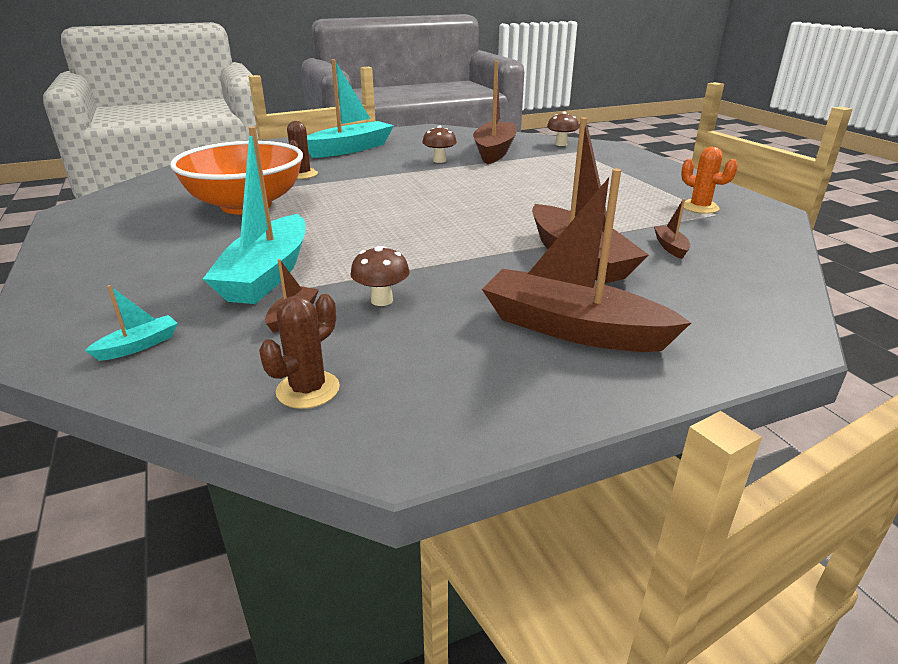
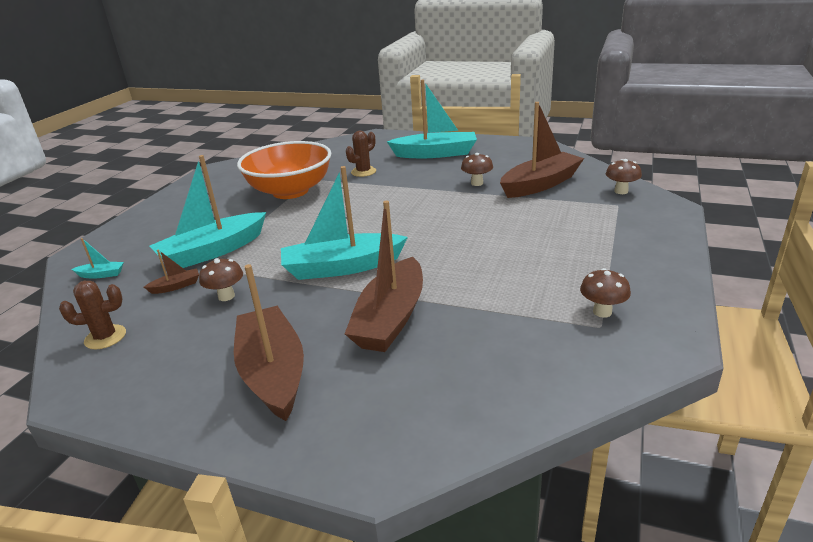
camera: 45 degrees right, 0 degrees up
brown boat [654,198,690,259] -> none
orange cactus [681,147,738,214] -> brown mushroom [580,268,631,318]
none -> turquoise boat [281,166,408,280]

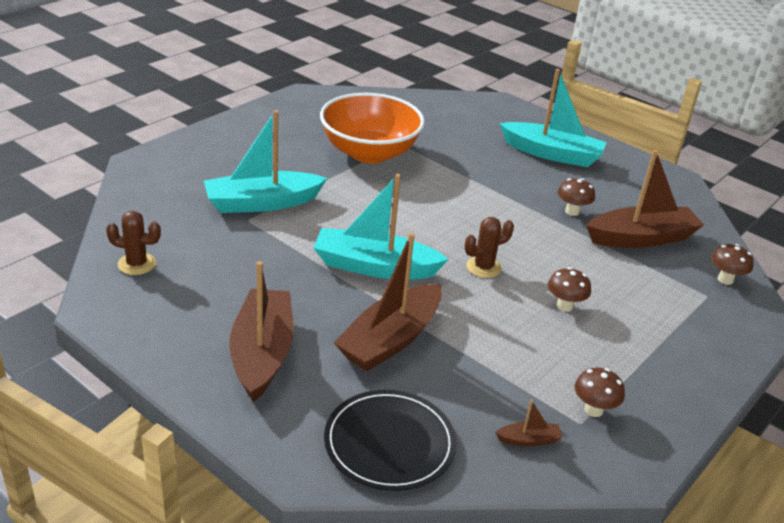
camera: 15 degrees right, 5 degrees up
turquoise boat [72,238,124,278] -> none
brown boat [144,249,199,294] -> brown boat moved to [495,400,563,446]
brown mushroom [199,258,243,301] -> brown mushroom moved to [548,267,591,312]
brown cactus [346,131,376,177] -> brown cactus moved to [465,217,514,278]
none -> black plate [324,390,456,491]

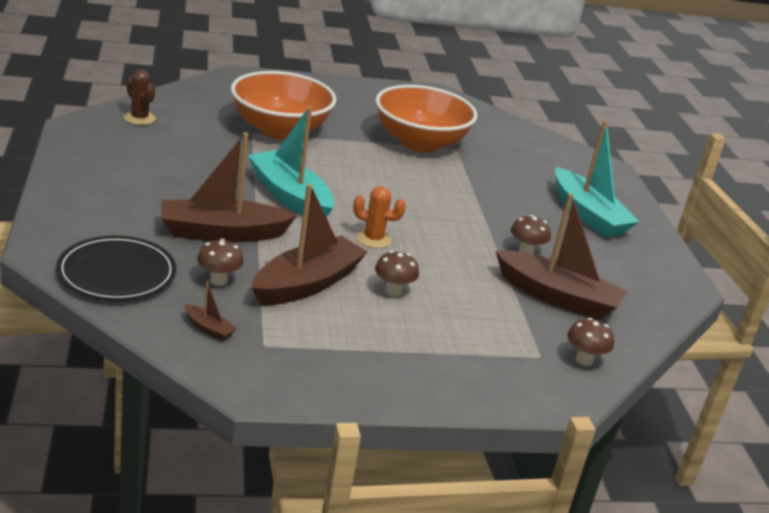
camera: 40 degrees right, 5 degrees down
turquoise boat [204,110,327,213] -> orange bowl [231,71,336,140]
brown boat [229,261,293,402] -> brown boat moved to [251,184,367,306]
brown cactus [465,217,514,278] -> orange cactus [353,186,406,248]
brown mushroom [575,367,625,417] -> brown mushroom moved to [197,239,244,286]

